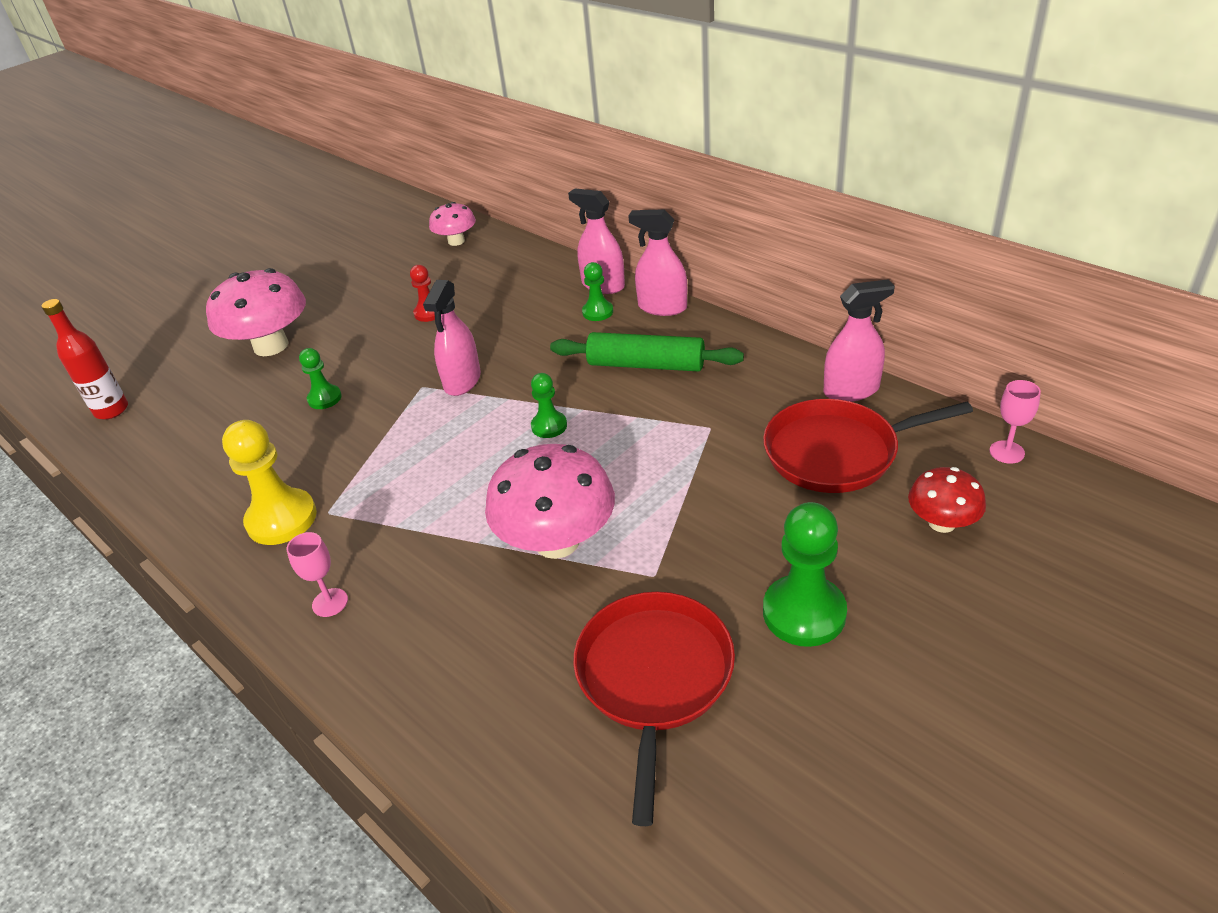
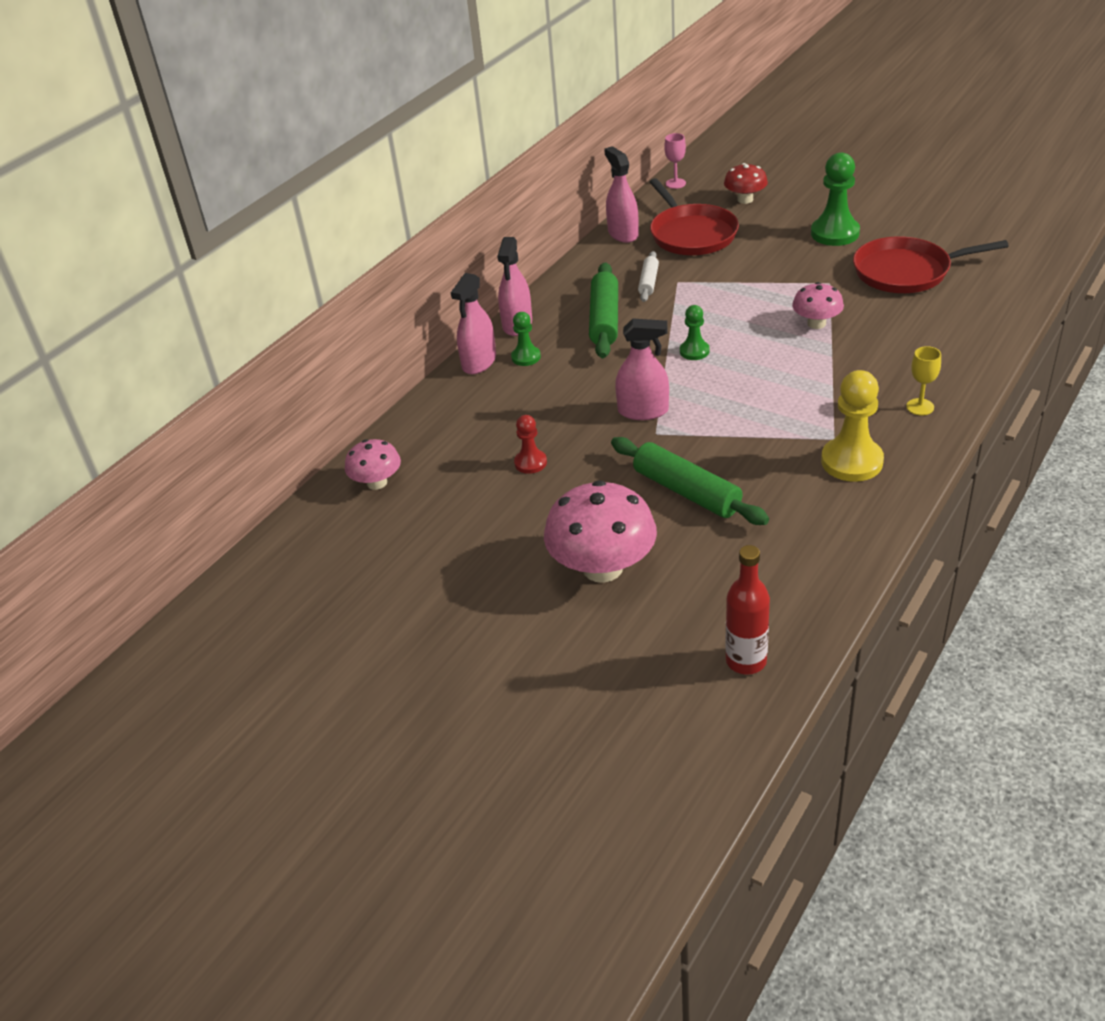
camera: 100 degrees left, 0 degrees up
pink goblet [286,532,348,617] -> yellow goblet [906,346,941,415]
green pawn [299,348,342,409] -> green rolling pin [611,437,769,525]
pink mushroom [485,444,615,559] -> pink mushroom [792,282,844,329], size x0.56
none -> white rolling pin [638,251,659,302]

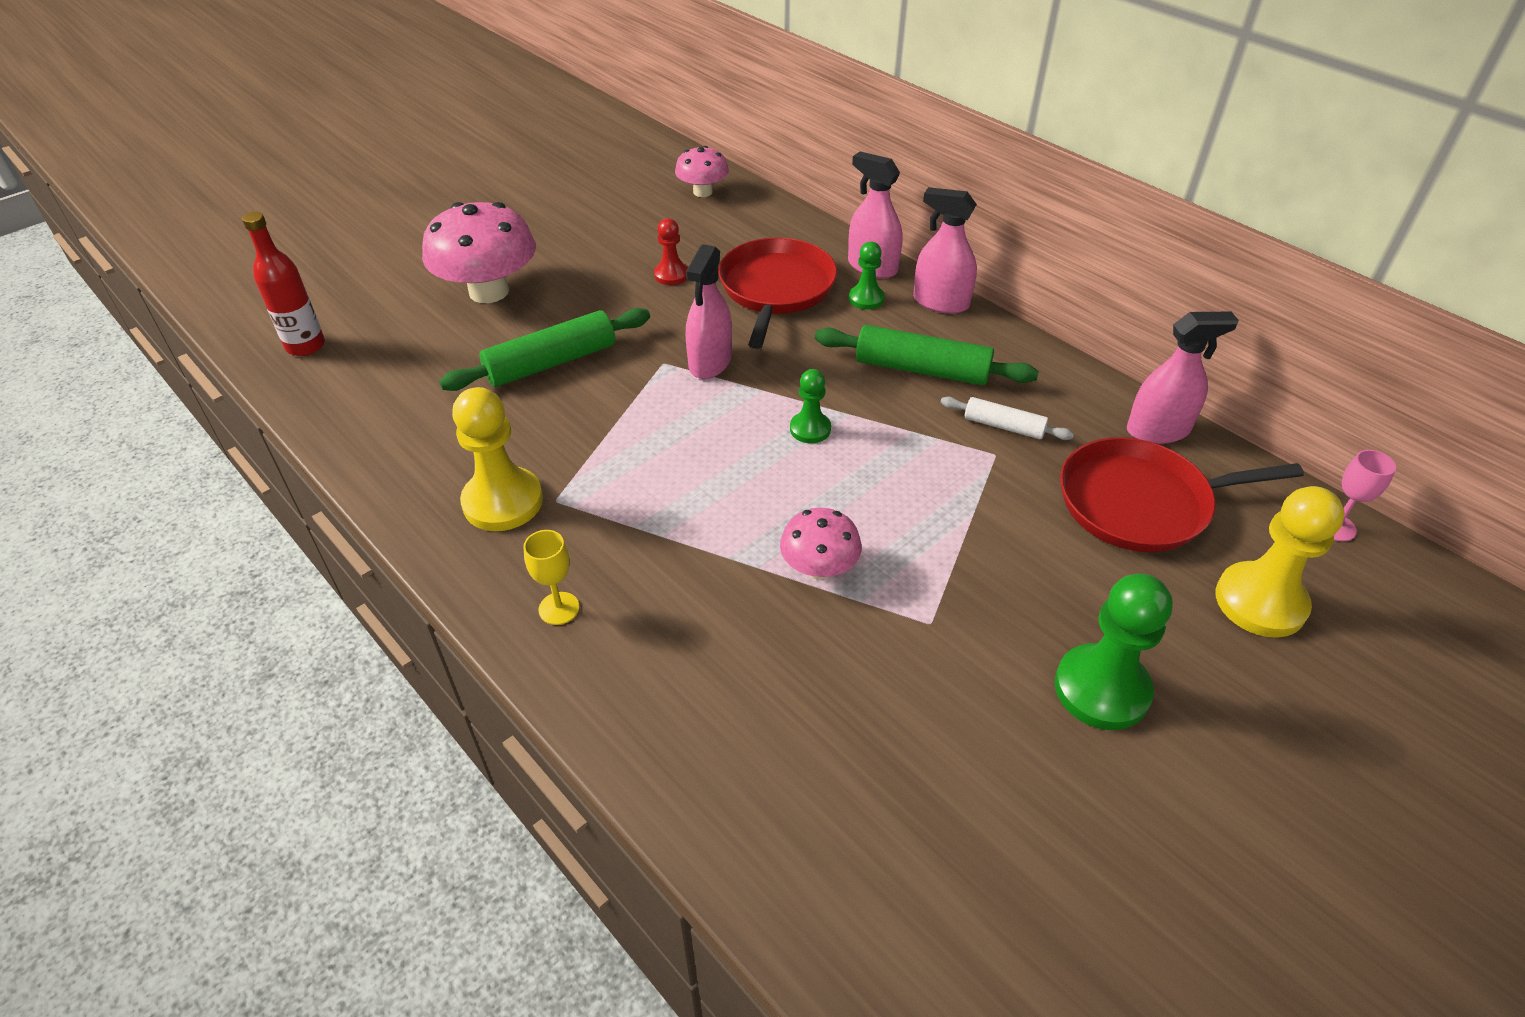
camera: 100 degrees right, 5 degrees up
red mushroom [724,163,768,204] -> yellow pawn [1215,486,1345,638]
red pan [853,236,1009,293] -> red pan moved to [718,237,837,349]

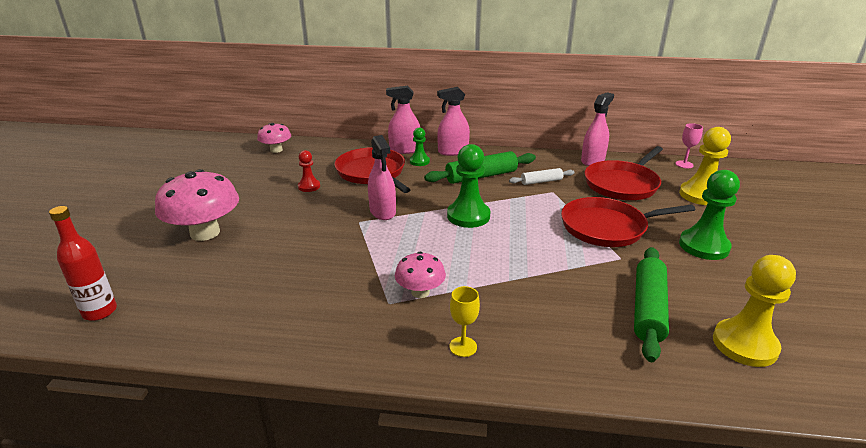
camera: 40 degrees left, 15 degrees down
green rolling pin [439,308,650,391] -> green rolling pin moved to [634,247,669,362]
yellow pawn [452,387,543,531] -> yellow pawn moved to [713,255,796,367]
pink mushroom [780,508,862,580] -> pink mushroom moved to [395,252,446,298]
green pawn [790,369,831,443] -> green pawn [447,144,490,228], size x1.79
none -> red pan [561,197,695,247]

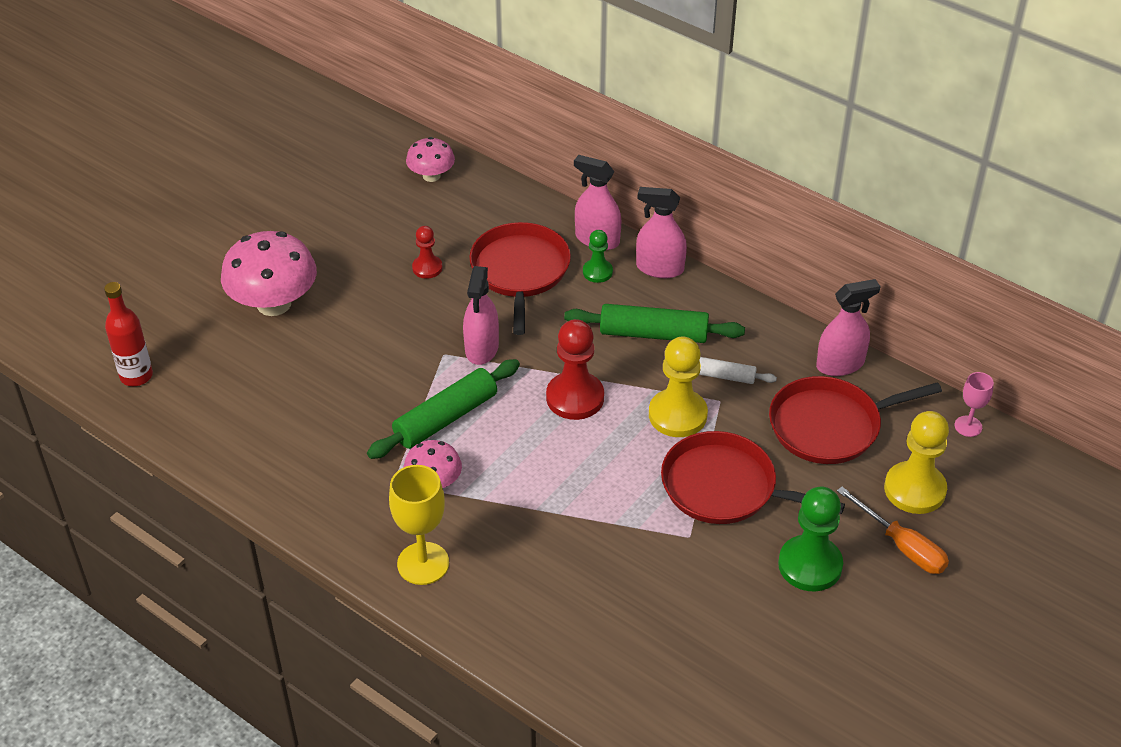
camera: 30 degrees right, 15 degrees up
green pawn [447,144,490,228] -> red pawn [546,319,604,420]
yellow goblet [449,286,480,357] -> yellow goblet [389,465,449,585], size x1.76
green rolling pin [634,247,669,362] -> green rolling pin moved to [367,359,520,459]
yellow pawn [713,255,796,367] -> yellow pawn moved to [649,337,708,437]
none -> orange screwdriver [837,487,949,574]

